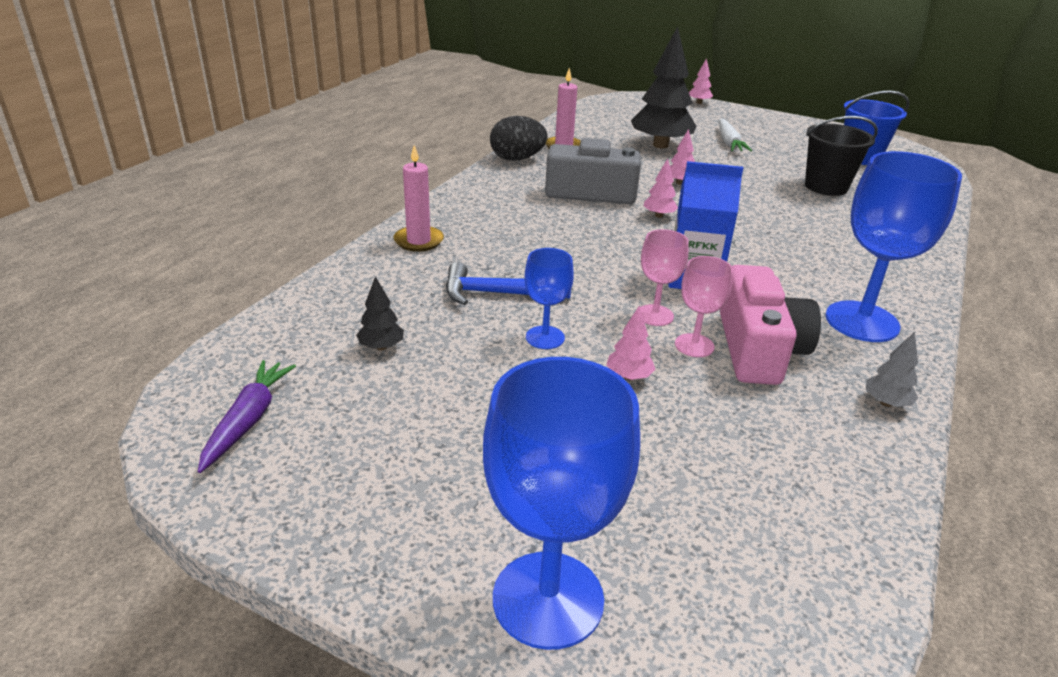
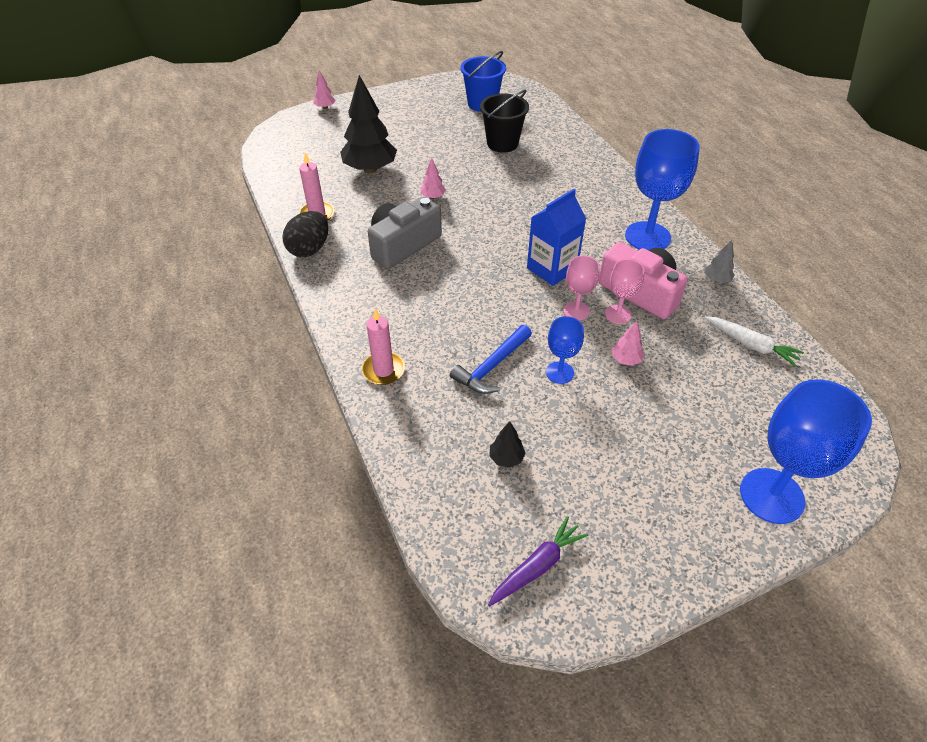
camera: 50 degrees left, 15 degrees up
purple carrot [198,360,296,473] -> purple carrot turned 90 degrees clockwise [488,516,588,607]
pink tree [644,158,678,218] -> none
white carrot [719,119,752,151] -> white carrot moved to [704,316,804,367]

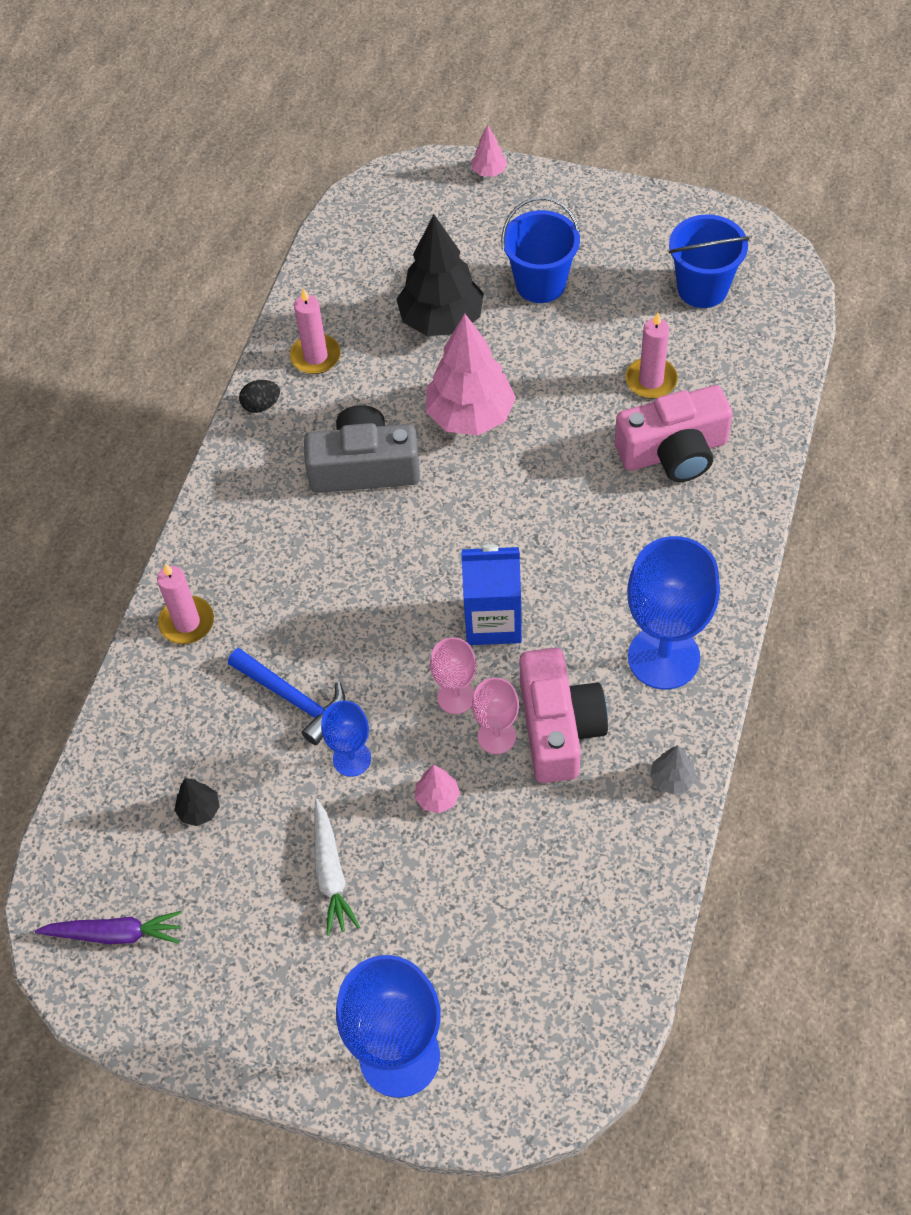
camera: 45 degrees right, 10 degrees up
black egg [282,211,328,257] -> black egg [239,380,280,413], size x0.56
pink tree [420,158,446,199] -> pink tree [426,314,516,436], size x2.26
blue hammer [450,325,532,394] -> blue hammer turned 135 degrees counterclockwise [228,648,345,745]
black bucket [480,90,529,153] -> pink candle [626,312,678,399]
white carrot [704,316,804,367] -> white carrot moved to [314,799,360,936]
none -> blue bucket [501,197,580,303]
none -> pink camera [615,385,733,482]

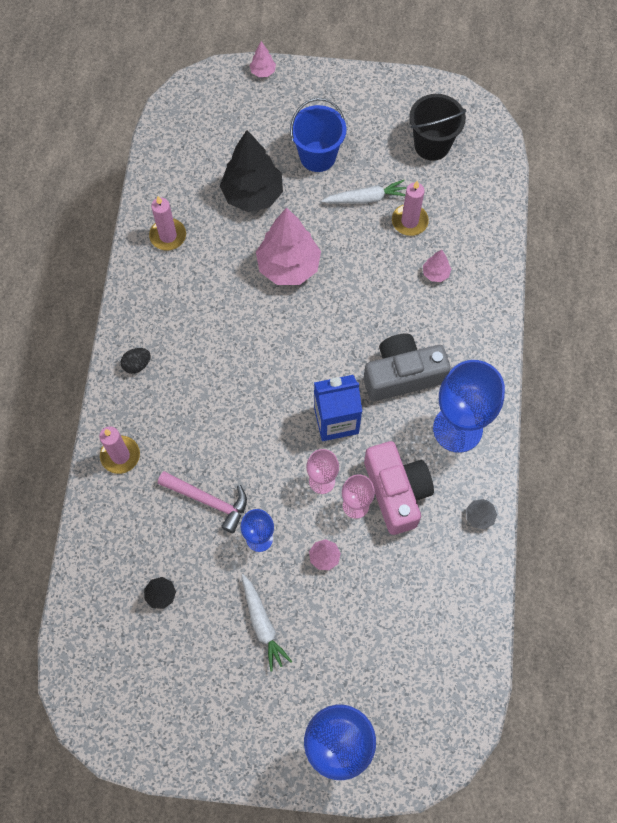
camera: 15 degrees left, 10 degrees up
purple carrot [35,911,181,944] -> none
blue hammer [228,648,345,745] -> pink hammer [158,471,247,533]
black egg [239,380,280,413] -> black egg moved to [121,348,151,374]
grey camera [304,405,420,493] -> grey camera moved to [364,333,451,401]
pink camera [615,385,733,482] -> pink tree [423,250,451,282]
blue bucket [669,214,750,308] -> black bucket [409,94,466,161]
none -> white carrot [321,180,406,204]

